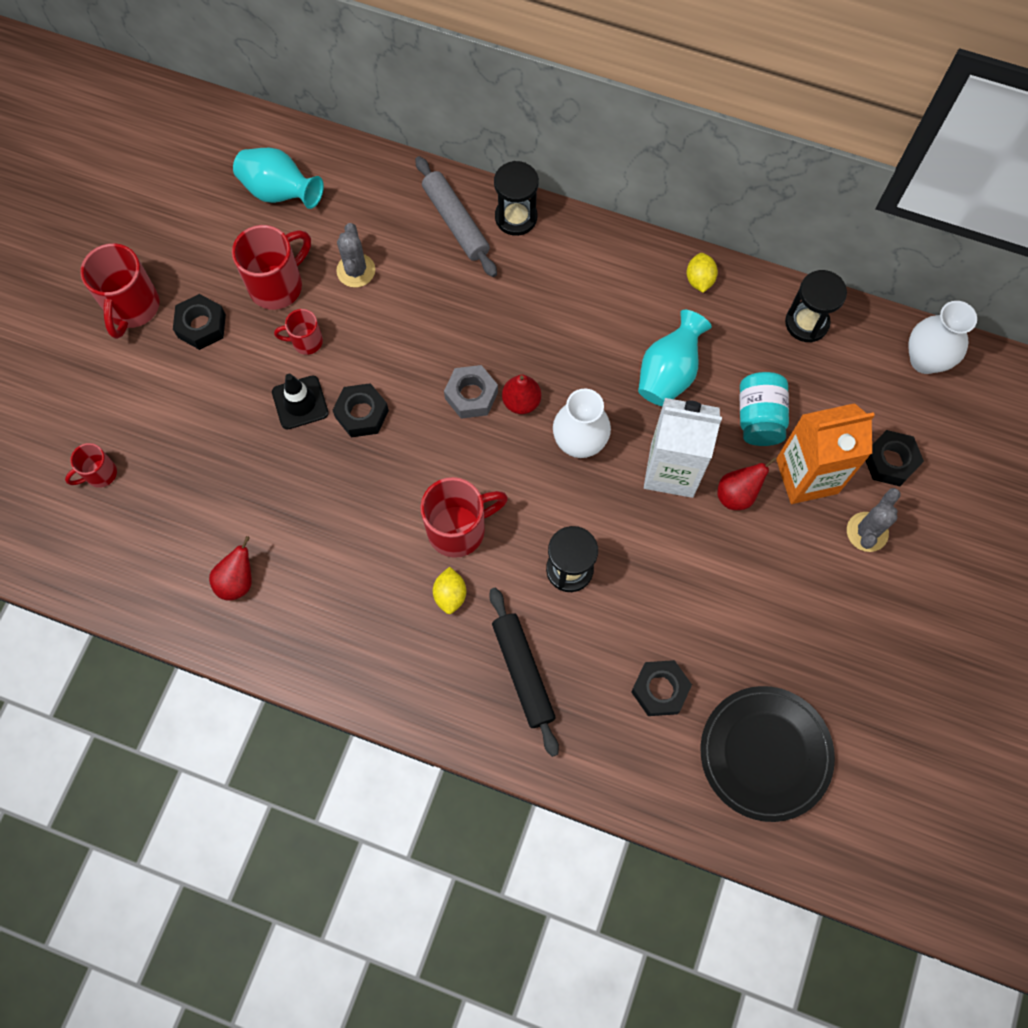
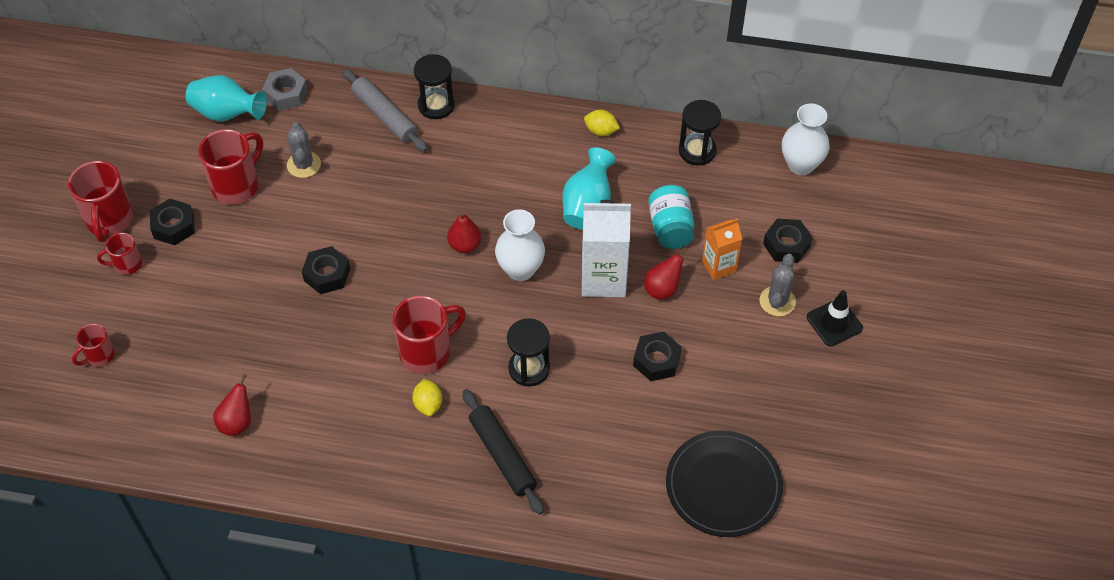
camera: 10 degrees left, 15 degrees down
black traffic cone [272,374,329,430] -> black traffic cone moved to [807,290,863,347]
red mug [274,309,323,355] -> red mug moved to [97,233,142,275]
grey nut [444,365,498,419] -> grey nut moved to [262,68,308,111]
black nut [631,660,692,716] -> black nut moved to [633,332,682,381]
yellow lemon [687,253,718,293] -> yellow lemon turned 60 degrees counterclockwise [584,110,620,136]
orange carton [776,403,875,504] -> orange carton [702,218,742,280], size x0.59

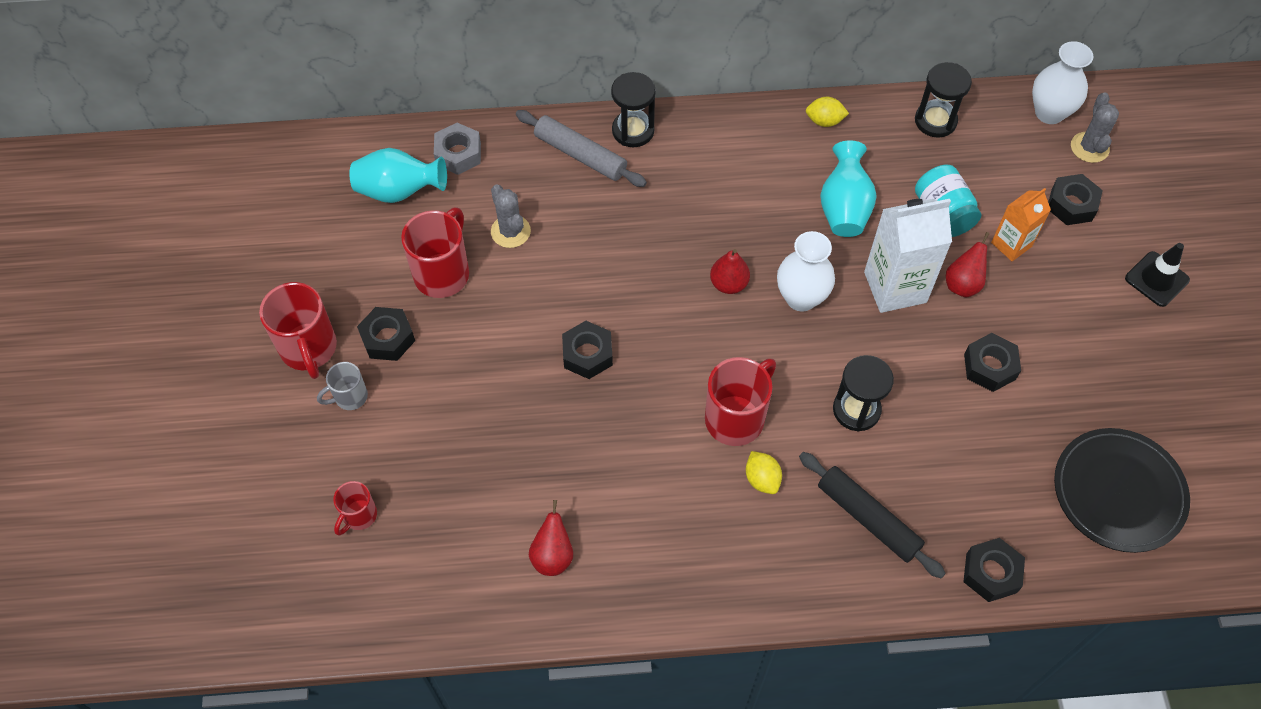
camera: 15 degrees left, 5 degrees up
red mug [97,233,142,275] -> grey mug [317,362,368,410]
grey cactus [759,254,796,316] -> grey cactus moved to [1071,92,1119,163]
none -> black nut [963,538,1025,602]

